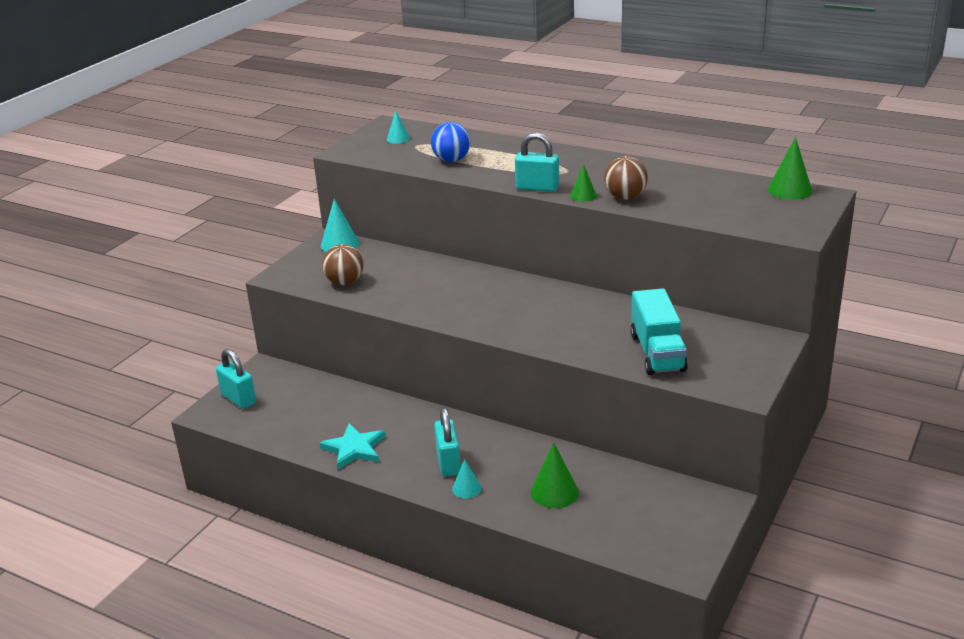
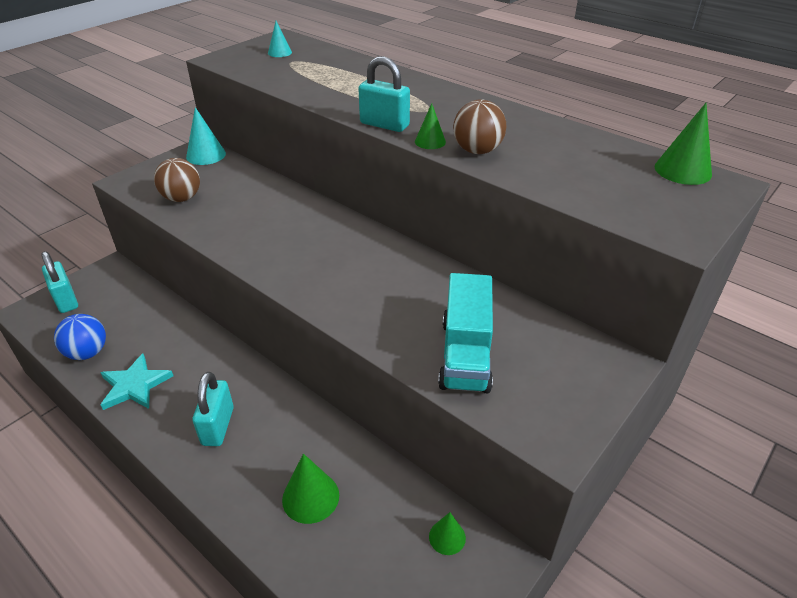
camera: 10 degrees right, 10 degrees up
blue ball [431,122,470,162] -> blue ball moved to [54,314,106,360]
turquoise cone [452,459,481,499] -> none
none -> green cone [429,512,466,555]

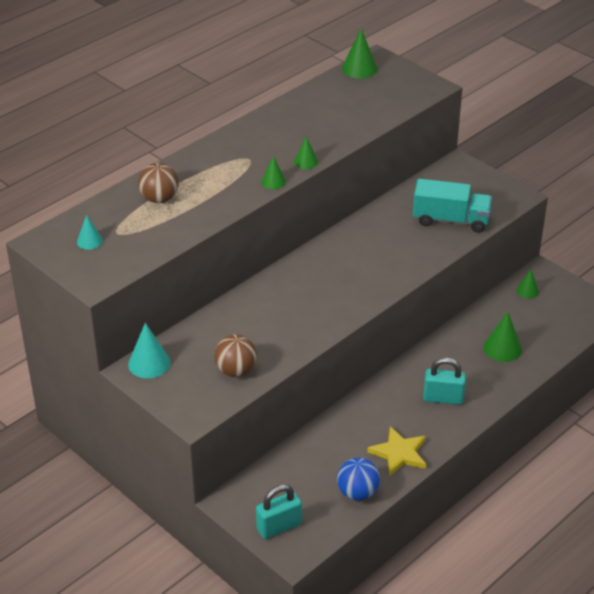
camera: 85 degrees left, 0 degrees up
turquoise star [100,353,173,410] -> yellow star [367,426,426,476]
turquoise padlock [358,56,410,132] -> green cone [262,156,286,189]
brown ball [453,99,507,154] -> brown ball moved to [138,163,179,203]

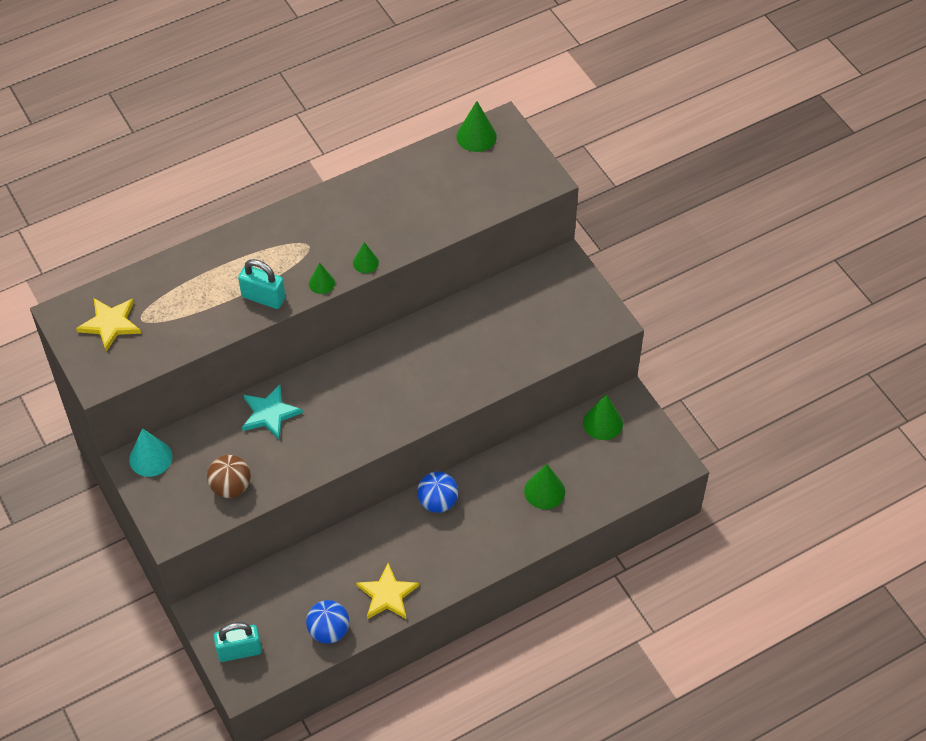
camera: 15 degrees right, 15 degrees up
turquoise cone [77,215,103,250] -> yellow star [76,298,141,352]
brown ball [138,163,179,203] -> none
turquoise truck [413,179,492,233] -> none
turquoise padlock [423,358,466,405] -> turquoise padlock moved to [238,259,286,309]
green cone [516,270,539,299] -> green cone [583,394,623,440], size x1.63
none -> turquoise star [242,384,303,439]
none -> blue ball [417,471,458,513]

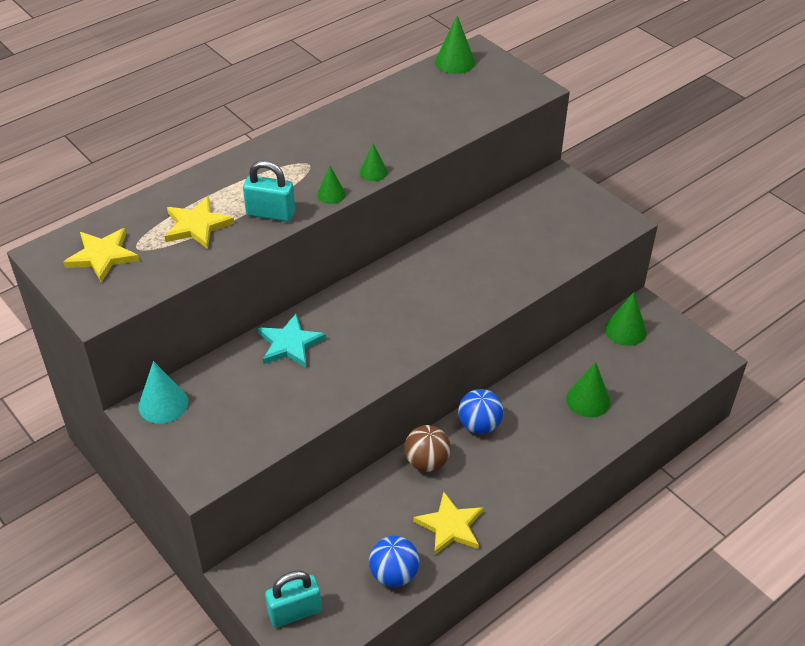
camera: 10 degrees left, 10 degrees down
brown ball [207,455,251,498] -> brown ball moved to [404,425,451,472]
none -> yellow star [165,197,234,249]

